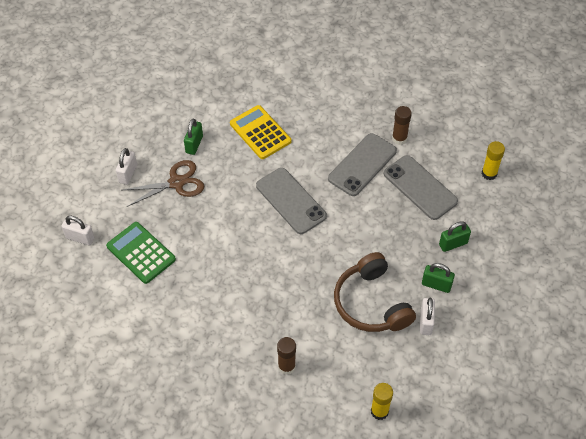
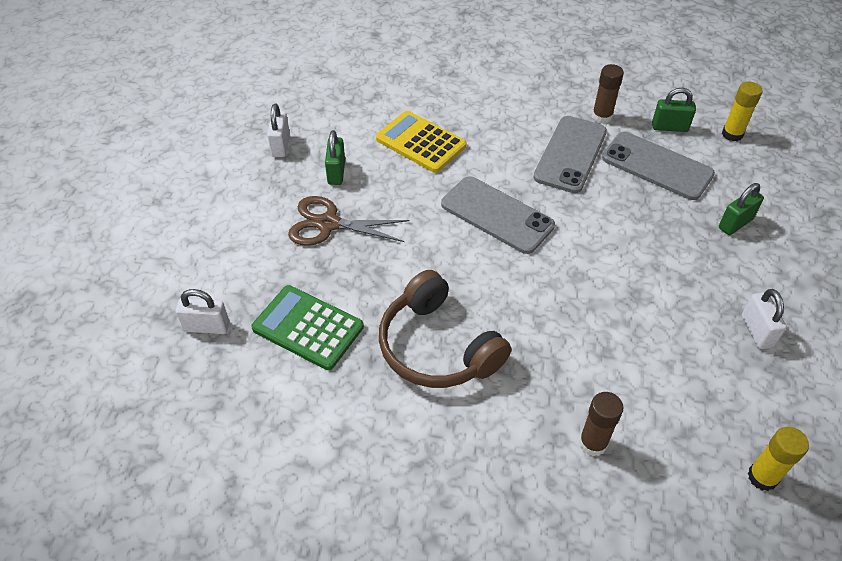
camera: 15 degrees left, 5 degrees down
white padlock [116,148,137,185] -> white padlock moved to [267,104,290,157]
brown scissors [123,160,204,207] -> brown scissors turned 135 degrees counterclockwise [288,196,409,246]
brown headphones [334,252,416,332] -> brown headphones moved to [379,270,511,388]
green padlock [422,263,455,293] -> green padlock moved to [652,88,696,132]

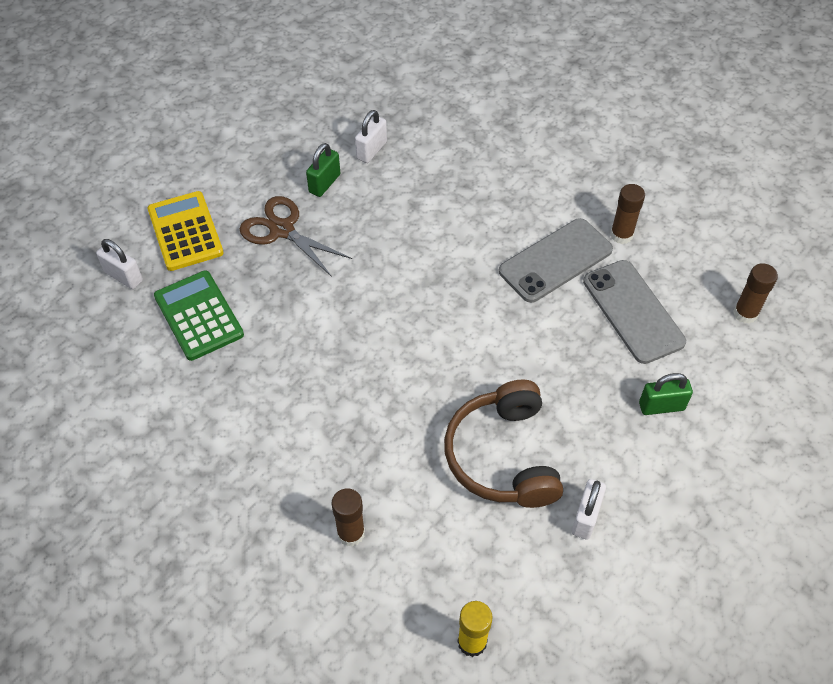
camera: 30 degrees right, 5 degrees up
white padlock [267,104,290,157] -> white padlock moved to [355,110,387,163]
yellow calculator [376,111,466,173] -> yellow calculator moved to [147,191,224,271]
brown headphones [379,270,511,388] -> brown headphones moved to [444,380,563,508]
grey phone [441,176,555,254] -> none
green padlock [652,88,696,132] -> none
yellow glue stick [722,81,763,141] -> brown glue stick [734,263,778,324]

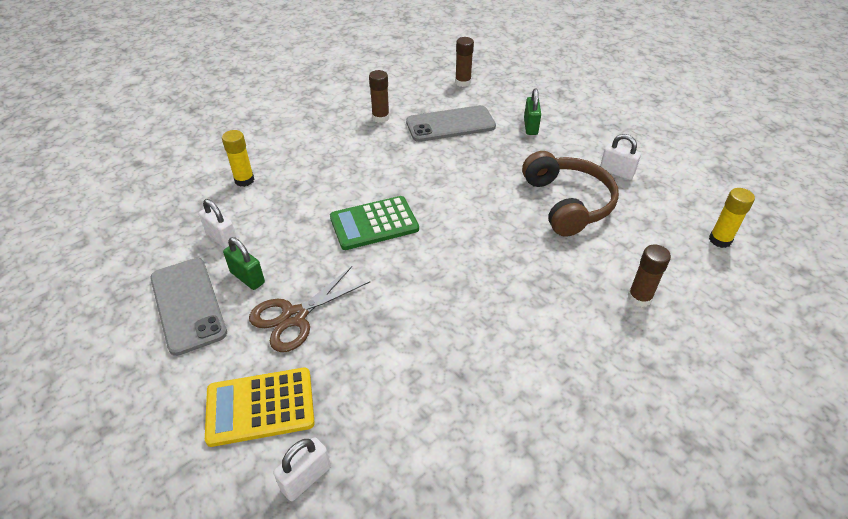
camera: 80 degrees left, 10 degrees down
green calculator [154,270,244,361] -> green calculator moved to [330,196,419,250]
brown headphones [444,380,563,508] -> brown headphones turned 105 degrees counterclockwise [522,151,619,237]
grey phone [499,218,613,303] -> grey phone moved to [150,258,227,356]
none -> yellow glue stick [222,130,255,187]

